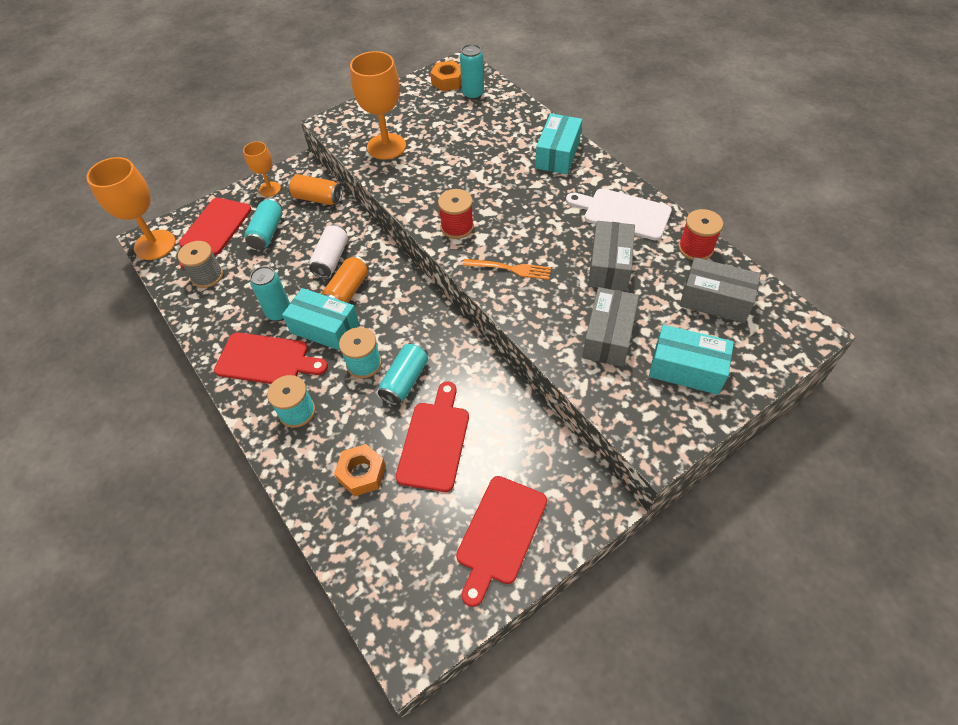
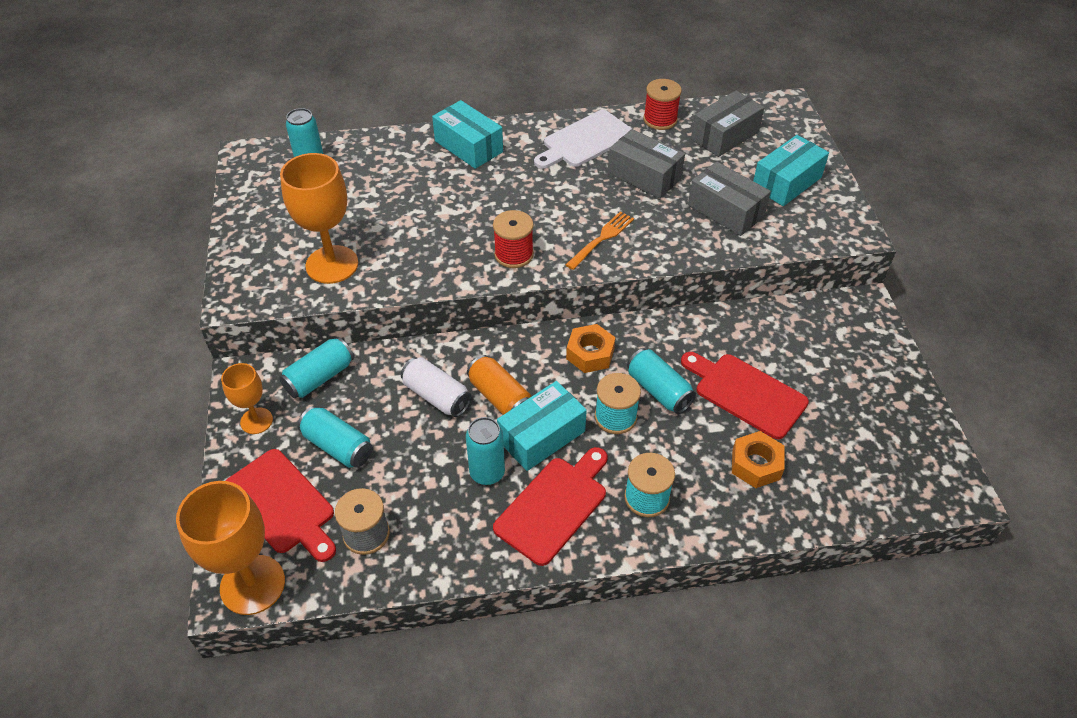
camera: 65 degrees left, 5 degrees down
orange can [287,174,342,205] -> turquoise can [279,337,354,398]
orange nut [430,60,461,91] -> orange nut moved to [566,324,616,373]
red cutting board [456,476,547,607] -> none

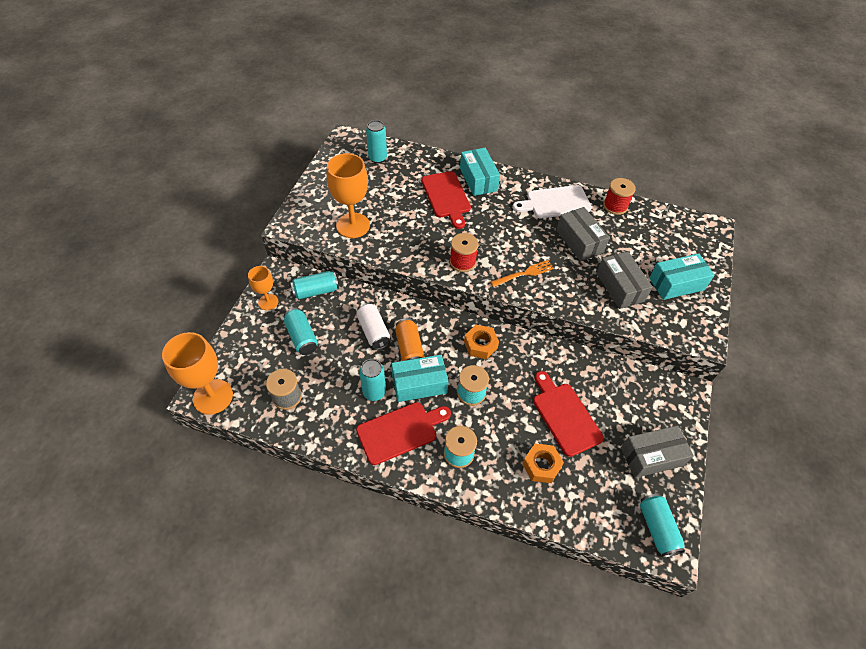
camera: 25 degrees right, 5 degrees up
red cutting board [225,449,336,562] -> red cutting board moved to [421,171,471,229]
turquoise can [627,349,696,414] -> turquoise can moved to [640,493,685,558]
grey box [691,90,764,157] -> grey box moved to [621,425,694,478]

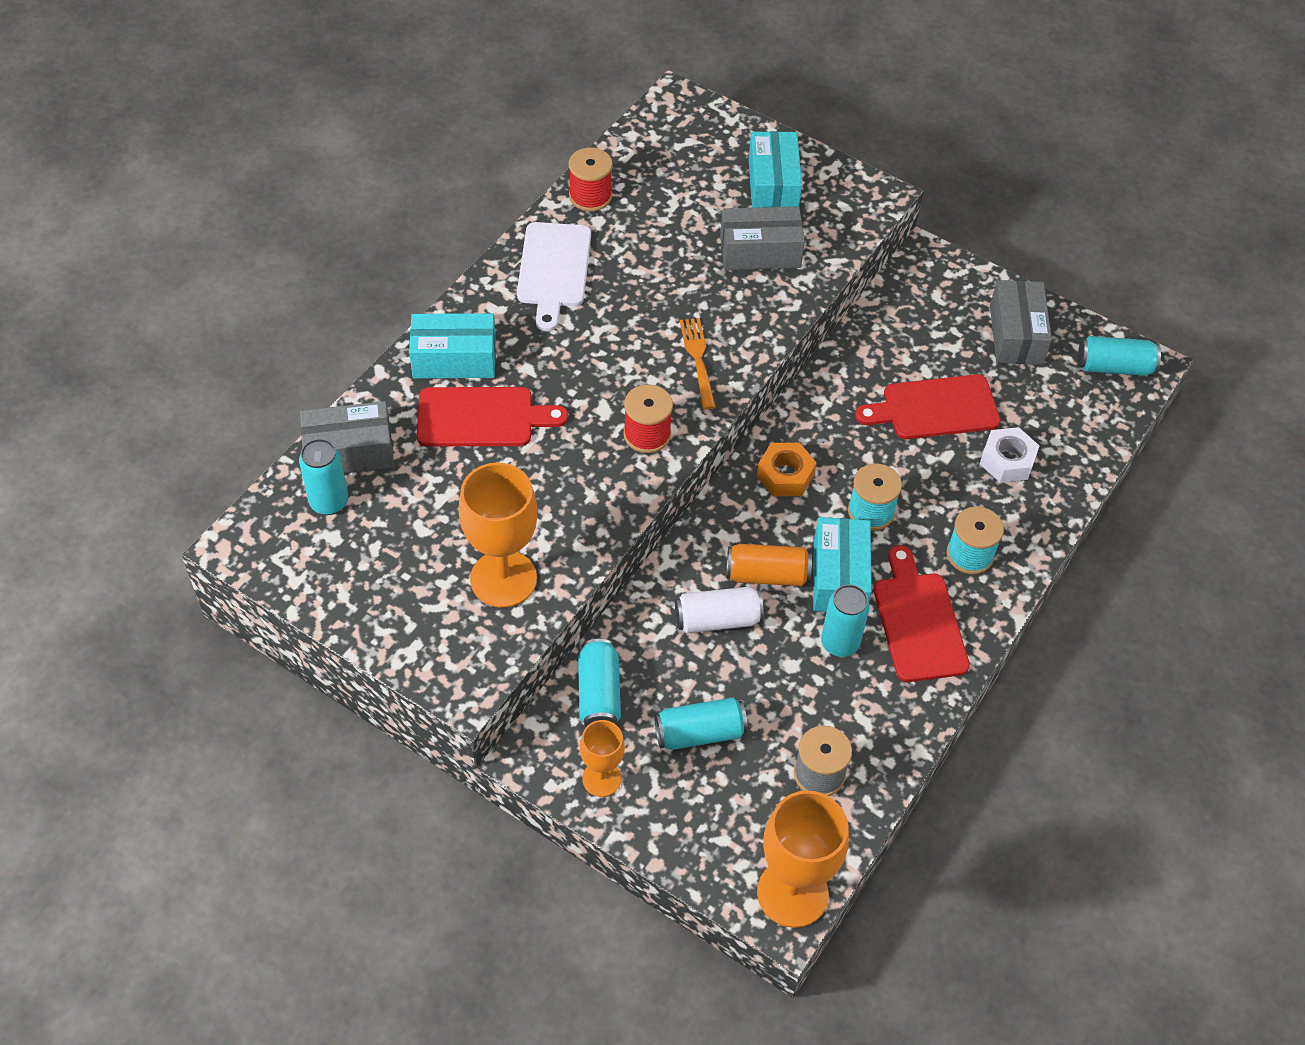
camera: 75 degrees left, 0 degrees up
orange nut [522,443,564,483] -> white nut [980,427,1039,483]
grey box [556,207,610,261] -> grey box moved to [300,401,394,473]

